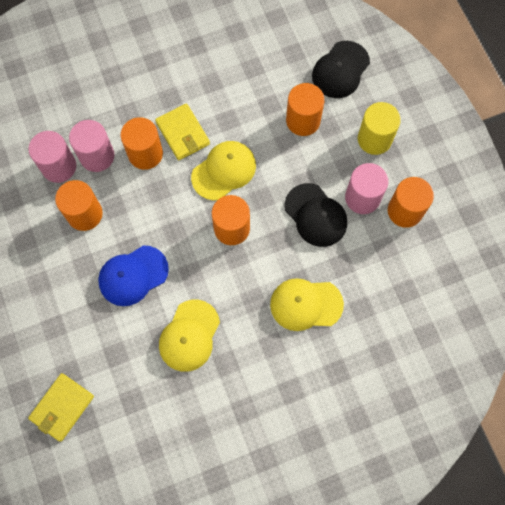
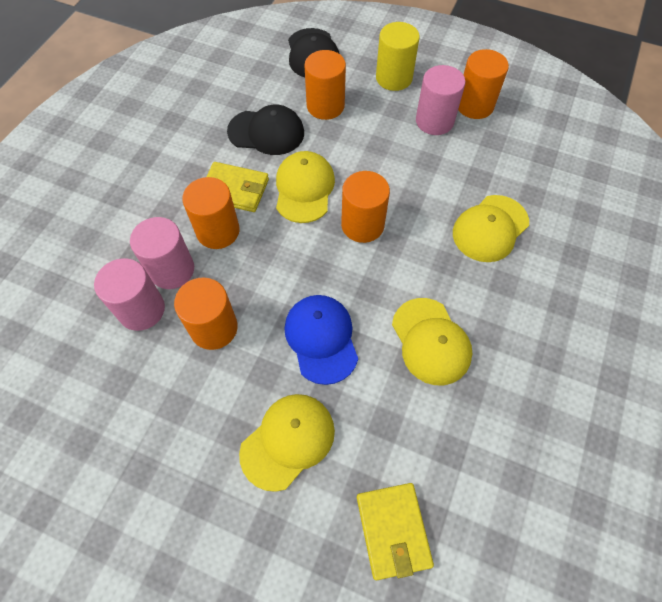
camera: 45 degrees left, 10 degrees down
blue cap [98,245,169,306] -> blue cap turned 150 degrees clockwise [284,295,358,385]
black cap [284,183,347,247] -> black cap moved to [227,105,304,155]
none -> yellow cap [239,394,335,492]

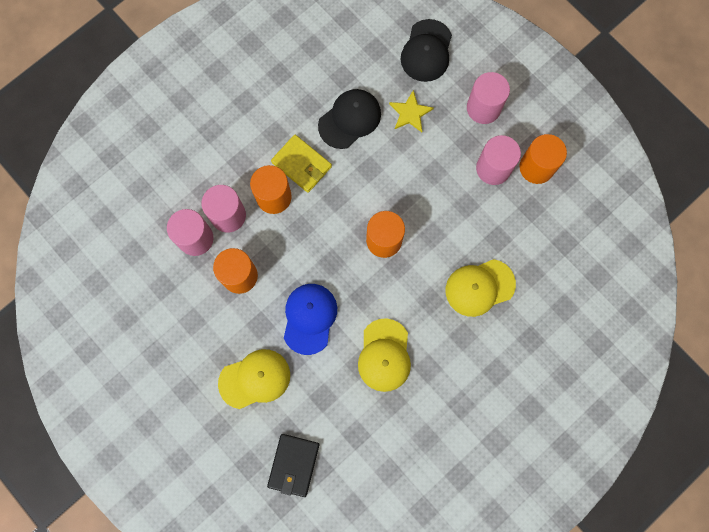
camera: 25 degrees right, 15 degrees up
black cap [227,105,304,155] -> black cap turned 75 degrees counterclockwise [318,89,381,149]
yellow cap [276,151,335,223] -> none
orange cylinder [304,50,346,120] -> yellow star [389,90,434,132]
yellow wallet [357,483,434,580] -> black wallet [267,434,319,497]
yellow cylinder [376,22,420,91] -> pink cylinder [467,72,510,124]

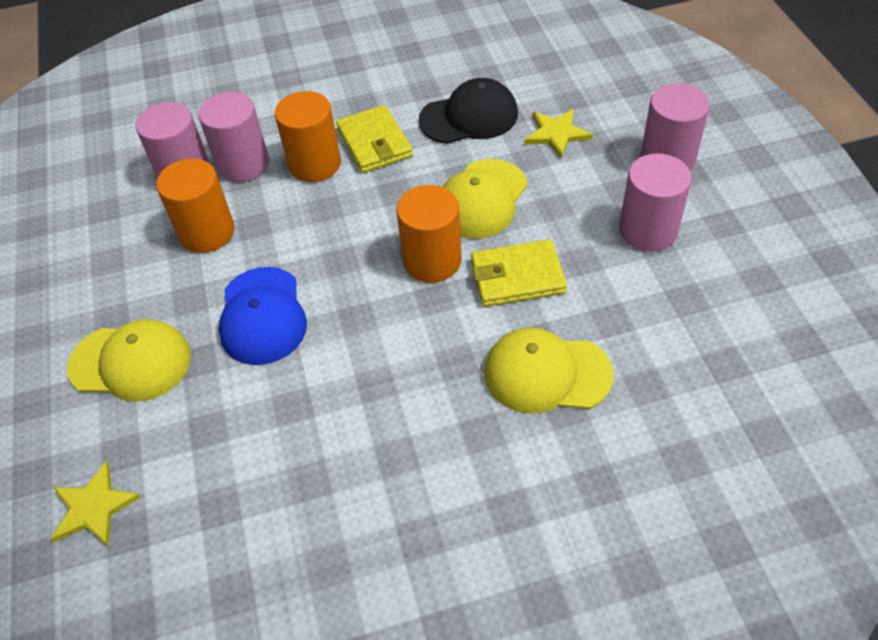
camera: 30 degrees right, 25 degrees down
black wallet [267,434,319,497] -> yellow star [51,462,141,546]
blue cap [284,284,337,355] -> blue cap turned 135 degrees clockwise [218,267,307,365]
yellow cap [358,318,411,392] -> yellow cap moved to [443,159,528,239]
black cap [401,19,452,82] -> none
orange cylinder [519,134,567,184] -> none
none -> yellow wallet [471,239,567,307]

